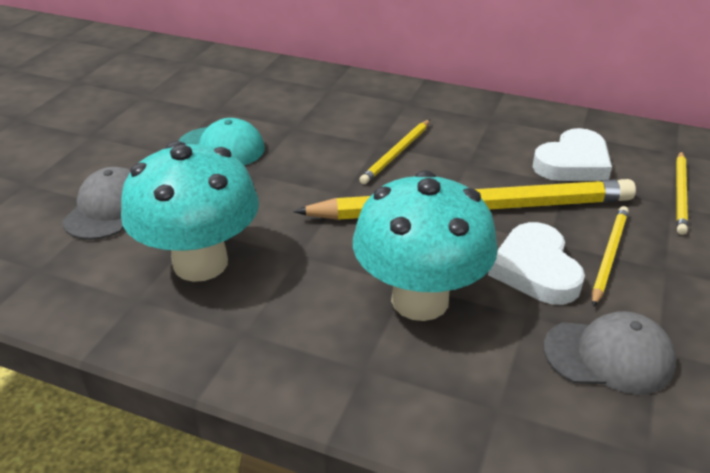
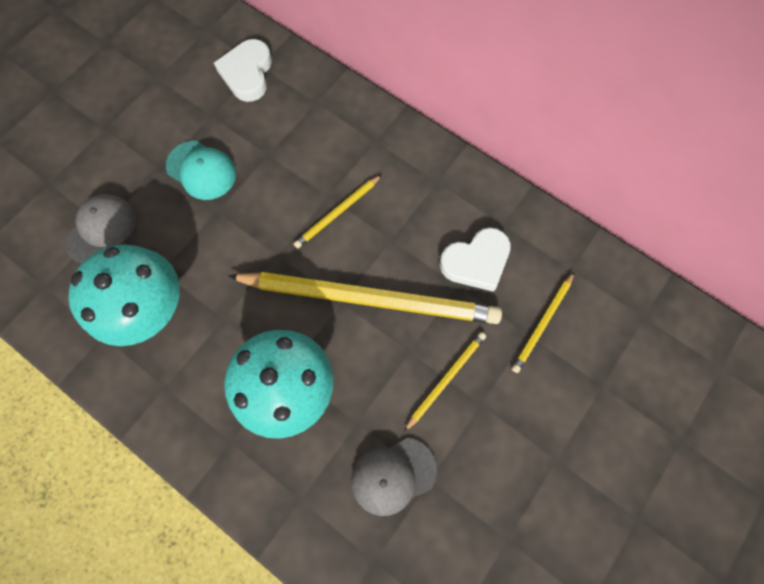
camera: 15 degrees right, 35 degrees up
white heart [488,222,585,305] -> white heart moved to [214,39,272,102]
grey cap [543,311,676,394] -> grey cap turned 135 degrees clockwise [351,438,437,516]

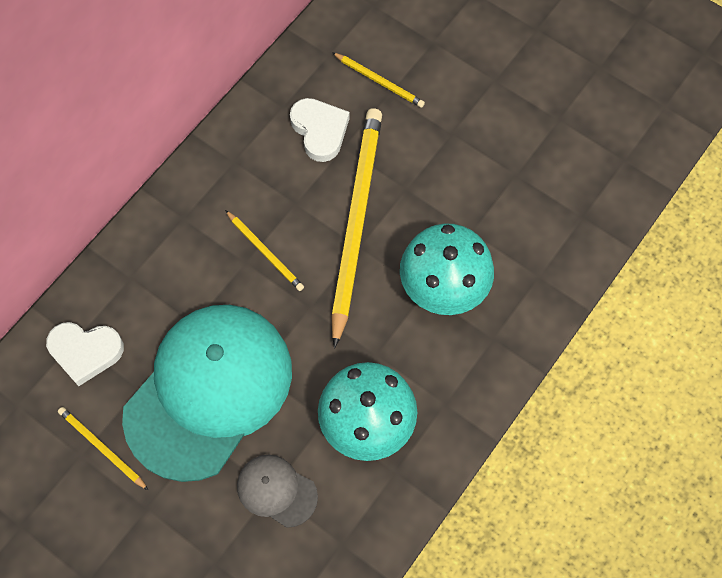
camera: 90 degrees left, 5 degrees down
turquoise cap [166,141,236,200] -> turquoise cap [122,305,292,482], size x2.32
grey cap [351,438,437,516] -> none
yellow pencil [404,332,486,432] -> yellow pencil moved to [58,407,148,490]

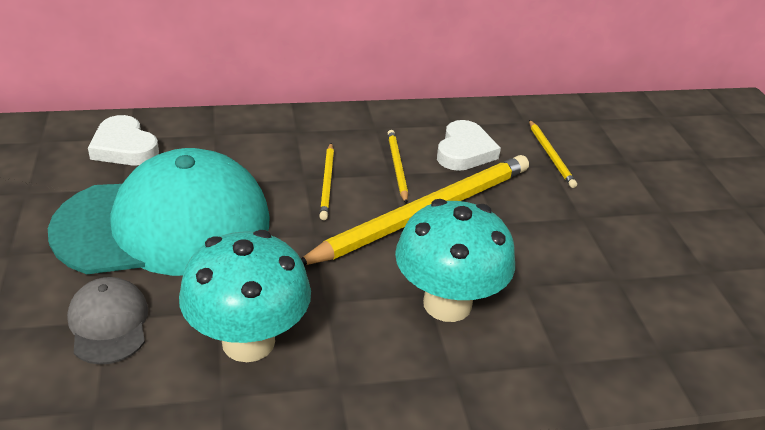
camera: 40 degrees right, 30 degrees down
yellow pencil [58,407,148,490] -> yellow pencil moved to [388,130,408,204]

